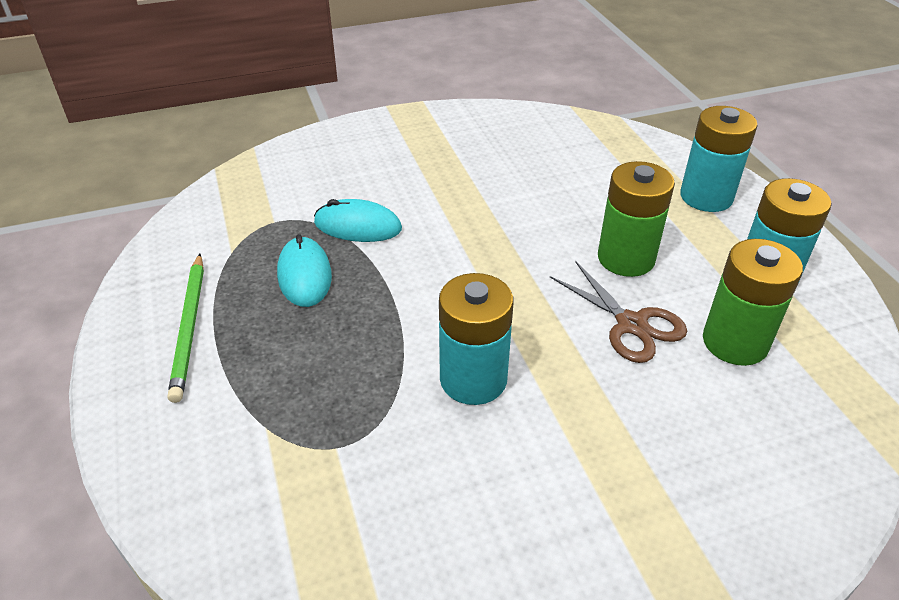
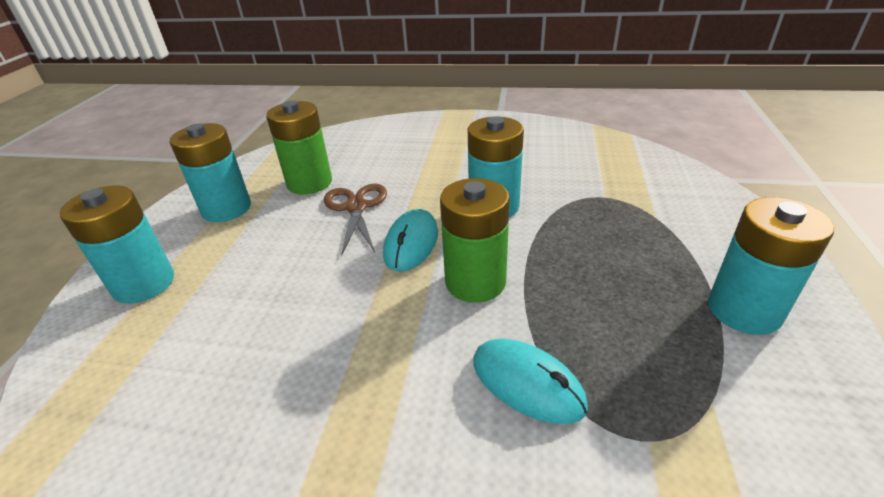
camera: 150 degrees left, 5 degrees down
green pencil [168,254,204,403] -> turquoise battery [708,197,834,335]
turquoise mouse [277,234,332,307] -> turquoise mouse moved to [383,209,438,271]
green battery [598,161,675,277] -> green battery moved to [440,178,510,303]

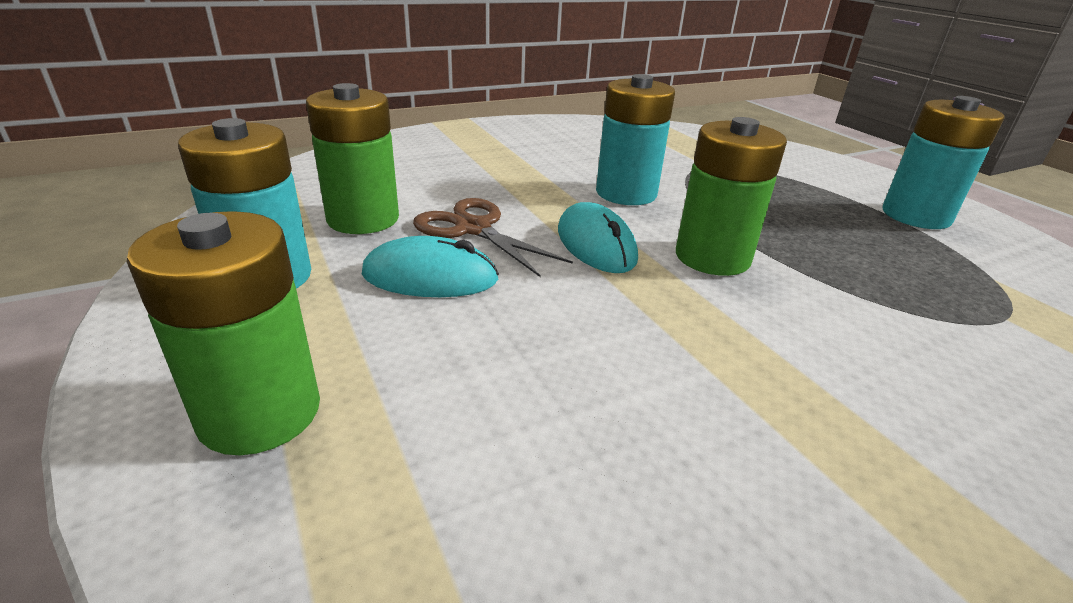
camera: 40 degrees left, 5 degrees down
turquoise battery [60,185,174,304] -> green battery [127,211,320,456]
turquoise mouse [473,339,588,424] -> turquoise mouse moved to [362,236,499,297]

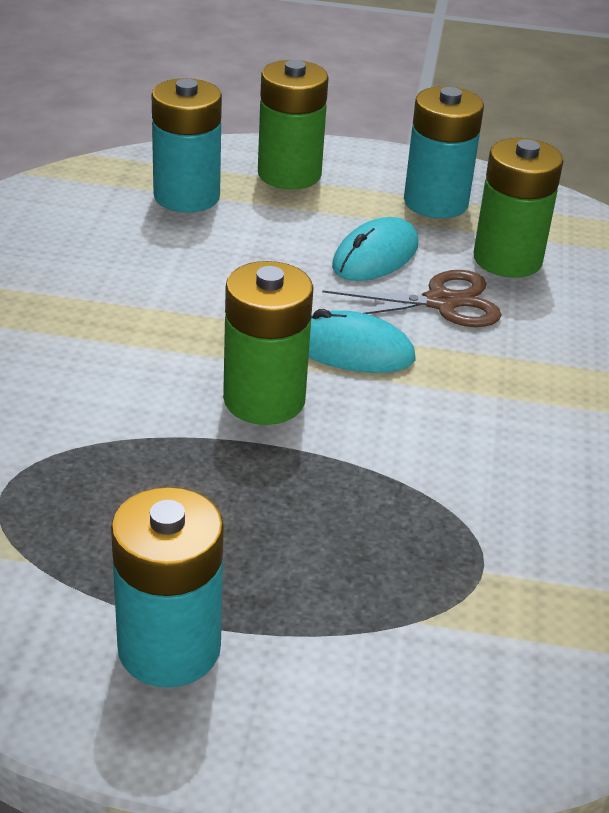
camera: 125 degrees right, 5 degrees up
turquoise battery [596,74,675,205] -> turquoise battery moved to [152,78,222,212]

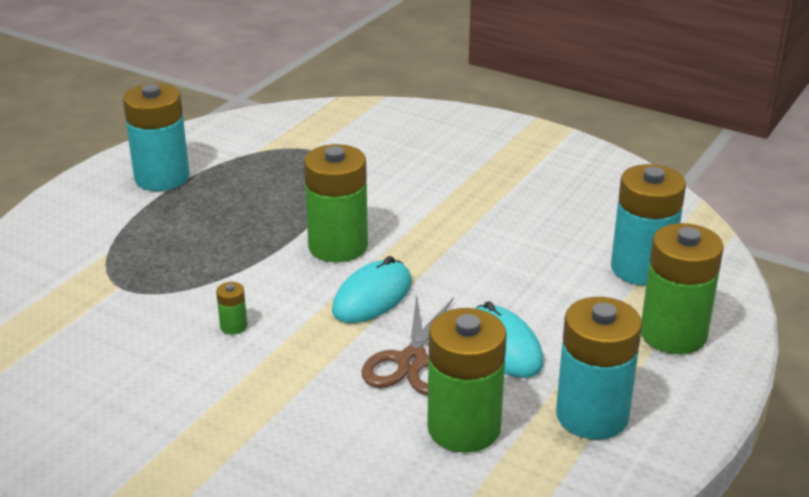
camera: 115 degrees right, 5 degrees down
none -> green battery [216,282,247,335]

